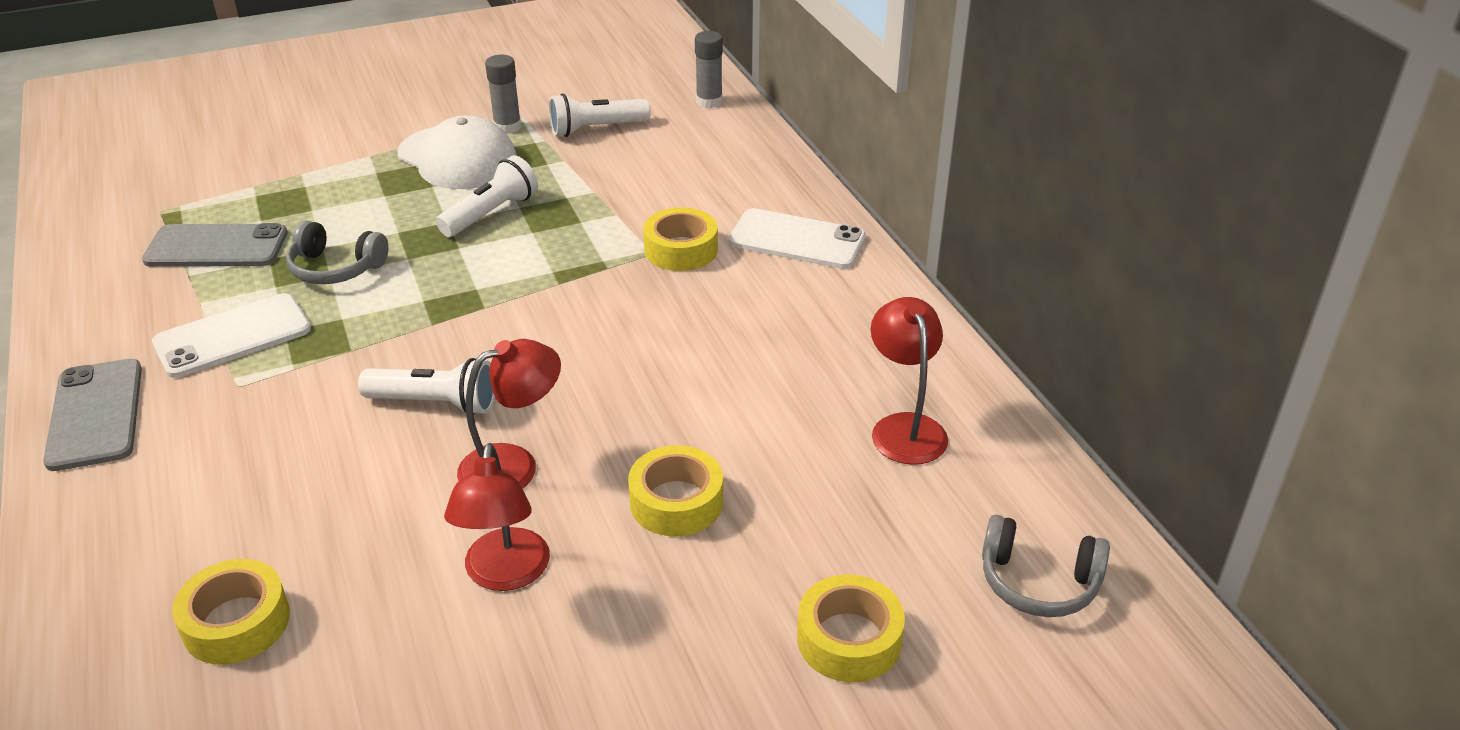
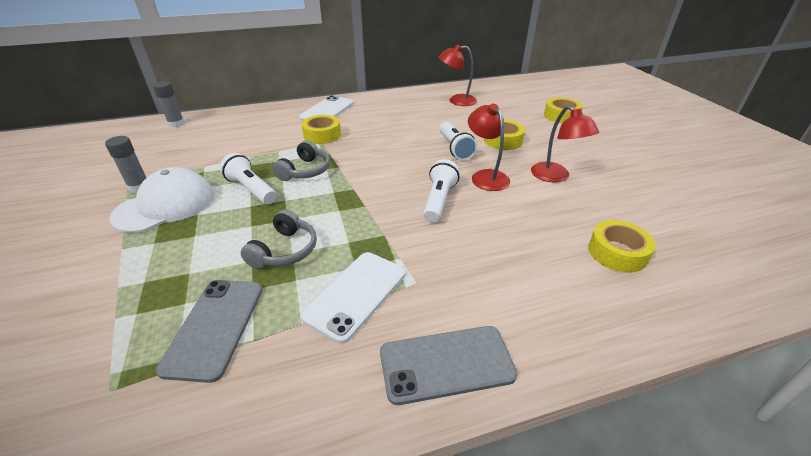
camera: 85 degrees left, 0 degrees up
white phone [152,293,311,378] -> white phone turned 60 degrees clockwise [300,252,406,344]
red lamp [444,443,550,591] -> red lamp turned 60 degrees clockwise [531,106,599,182]
white flashlight [549,93,651,137] -> white flashlight moved to [440,122,477,160]
grey headphones [982,515,1110,617] -> grey headphones moved to [272,140,330,181]

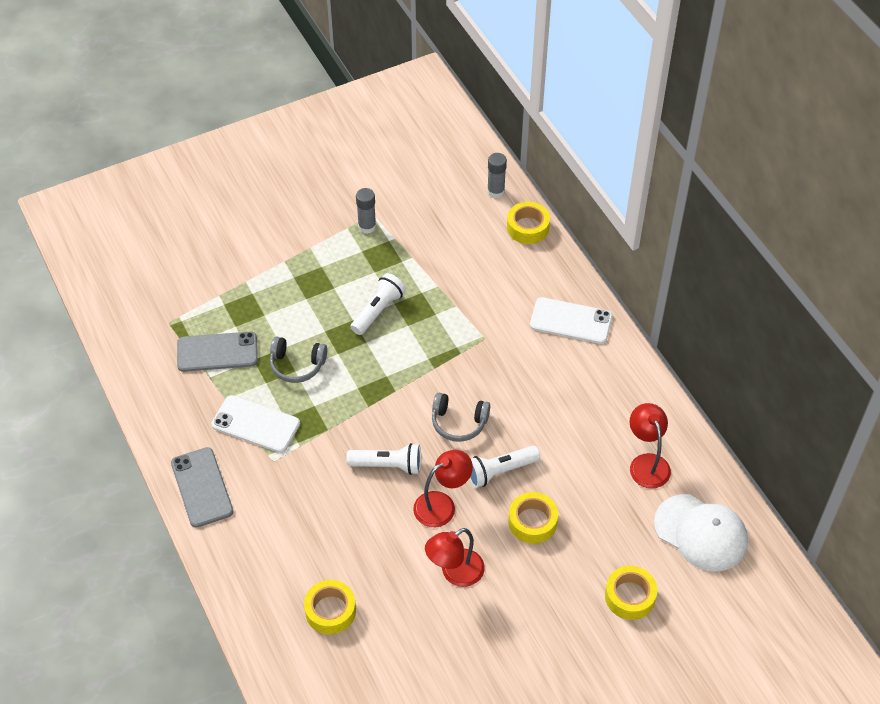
camera: 80 degrees right, 15 degrees up
white cap [109,167,214,233] -> white cap moved to [654,494,748,571]
grey headphones [272,140,330,181] -> grey headphones moved to [432,393,490,442]
yellow tape [301,115,341,144] -> yellow tape moved to [507,202,550,244]

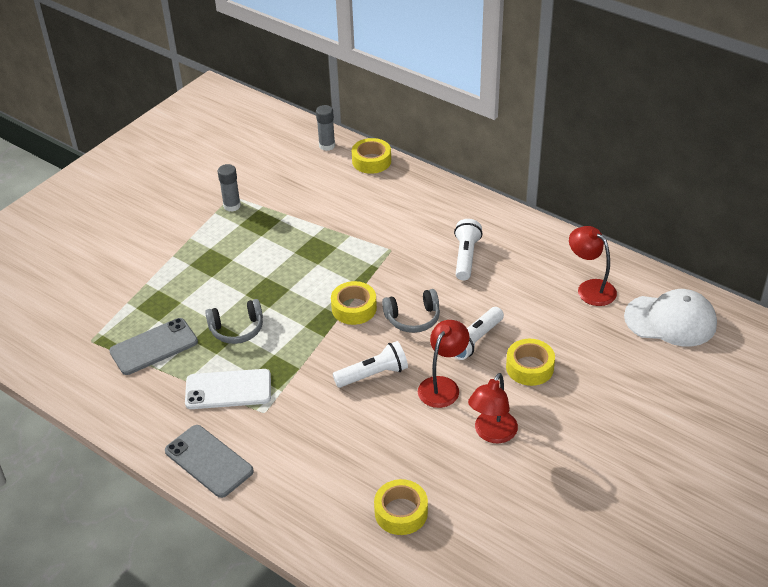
camera: 25 degrees left, 10 degrees down
white flashlight [350,273,406,335] -> white flashlight moved to [454,219,482,281]
white phone [530,297,613,344] -> none
yellow tape [605,566,657,620] -> yellow tape moved to [331,281,377,325]

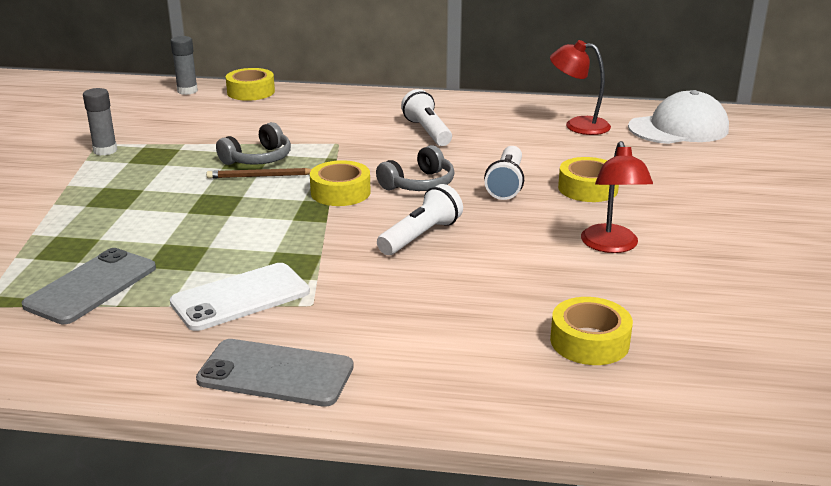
camera: 30 degrees left, 15 degrees down
grey headphones [205,299,263,344] -> grey headphones moved to [216,122,291,165]
red lamp [418,320,470,408] -> none
none -> brown pencil [206,168,312,179]

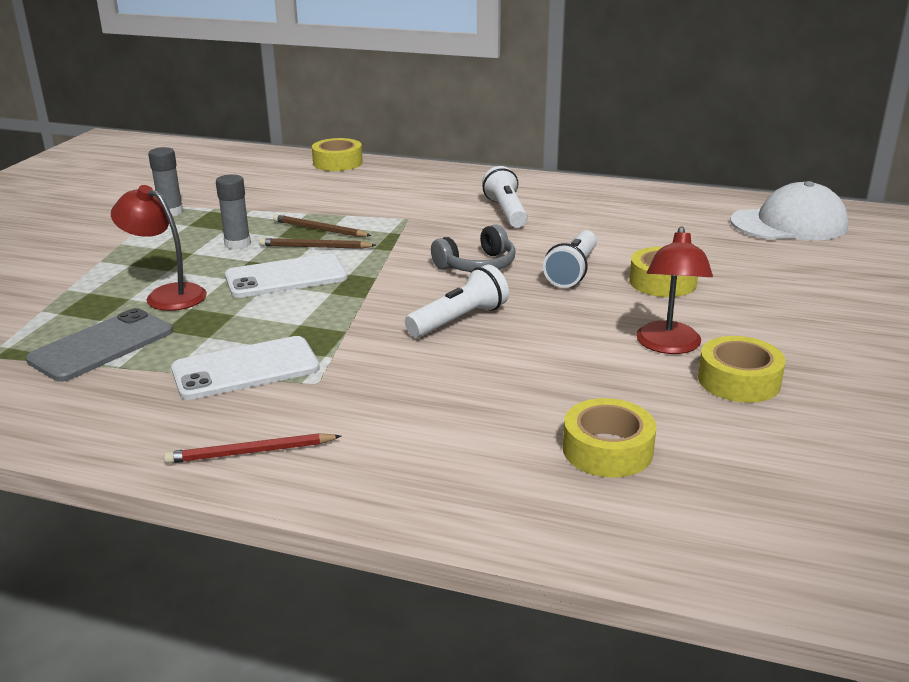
camera: 10 degrees right, 0 degrees up
grey glue stick [171,36,198,95] -> grey glue stick moved to [216,174,251,250]
grey phone [196,339,354,407] -> red pencil [164,433,341,464]
grey headphones [216,122,291,165] -> brown pencil [273,214,372,237]
yellow tape [310,160,371,206] -> yellow tape moved to [698,336,786,403]
red lamp [550,40,611,135] -> red lamp moved to [111,185,207,311]
none -> white phone [225,253,347,298]

